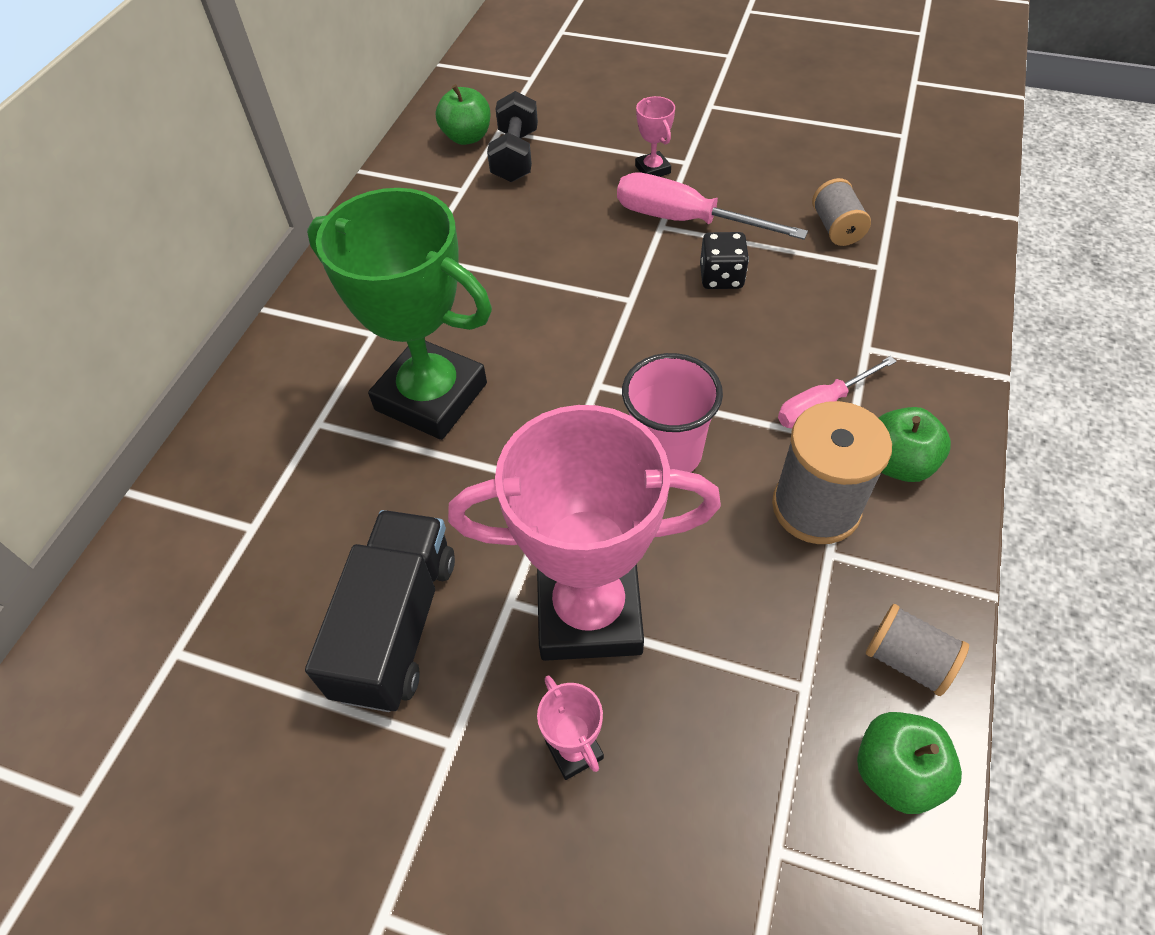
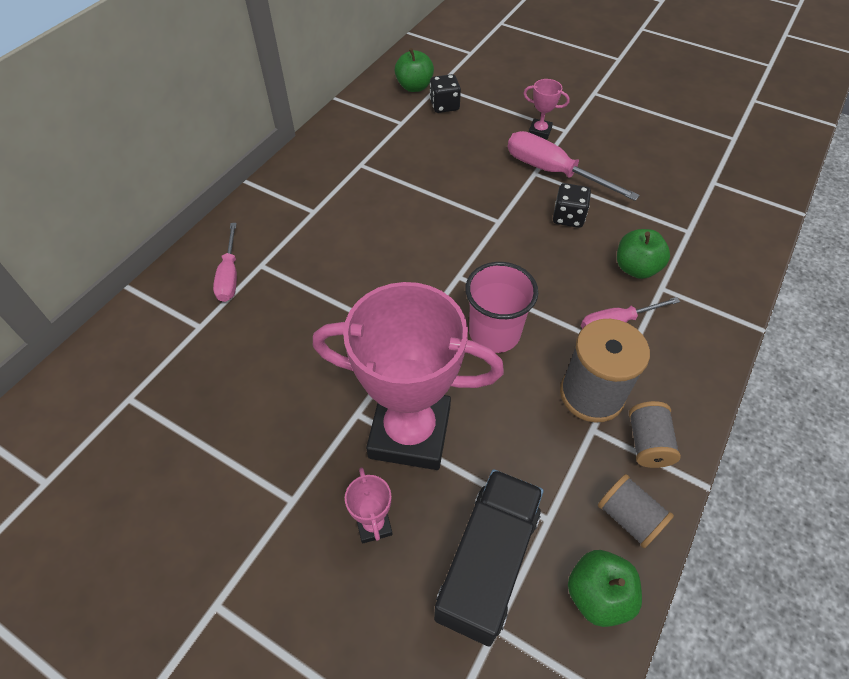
camera: 10 degrees right, 0 degrees up
black truck [305,510,455,712] -> black truck moved to [434,469,543,647]
green trophy [307,188,492,440] -> none
black dumbbell [487,91,538,182] -> black dice [430,74,461,113]
pink trophy [635,96,675,177] -> pink trophy turned 60 degrees counterclockwise [523,79,570,140]
grey spool [812,178,871,246] -> grey spool moved to [629,401,681,468]
green apple [879,407,951,482] -> green apple moved to [617,229,670,279]
none -> pink screwdriver [213,223,237,302]

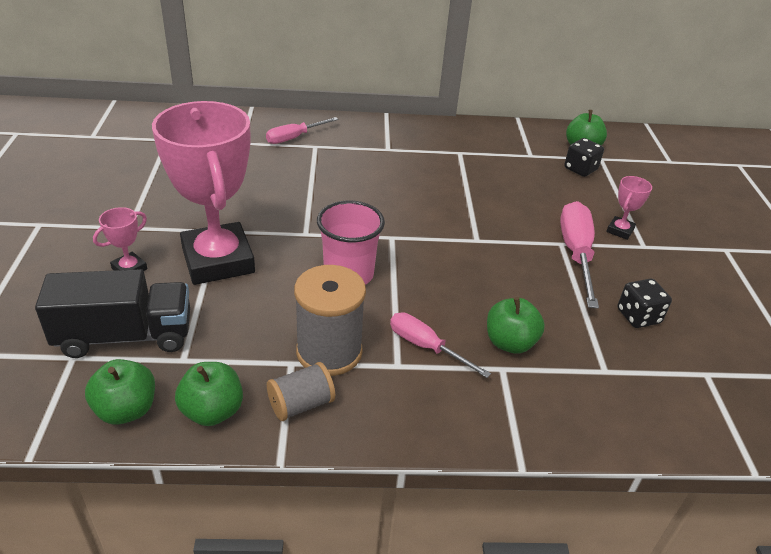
camera: 55 degrees right, 15 degrees down
pink trophy [523,79,570,140] -> pink trophy turned 45 degrees clockwise [606,176,652,240]
black dice [553,183,591,228] -> black dice moved to [618,279,672,328]
grey spool [598,474,674,548] -> green apple [175,362,243,426]

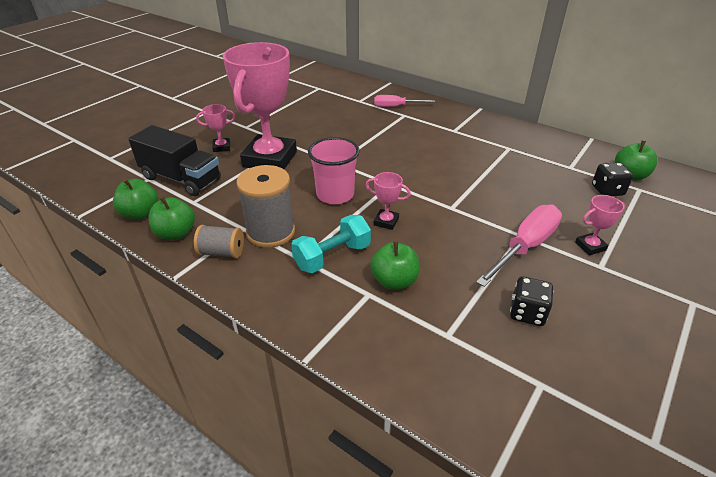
camera: 40 degrees right, 0 degrees up
pink screwdriver [390,312,491,378] -> turquoise dumbbell [291,215,371,273]
none -> pink trophy [366,172,411,230]

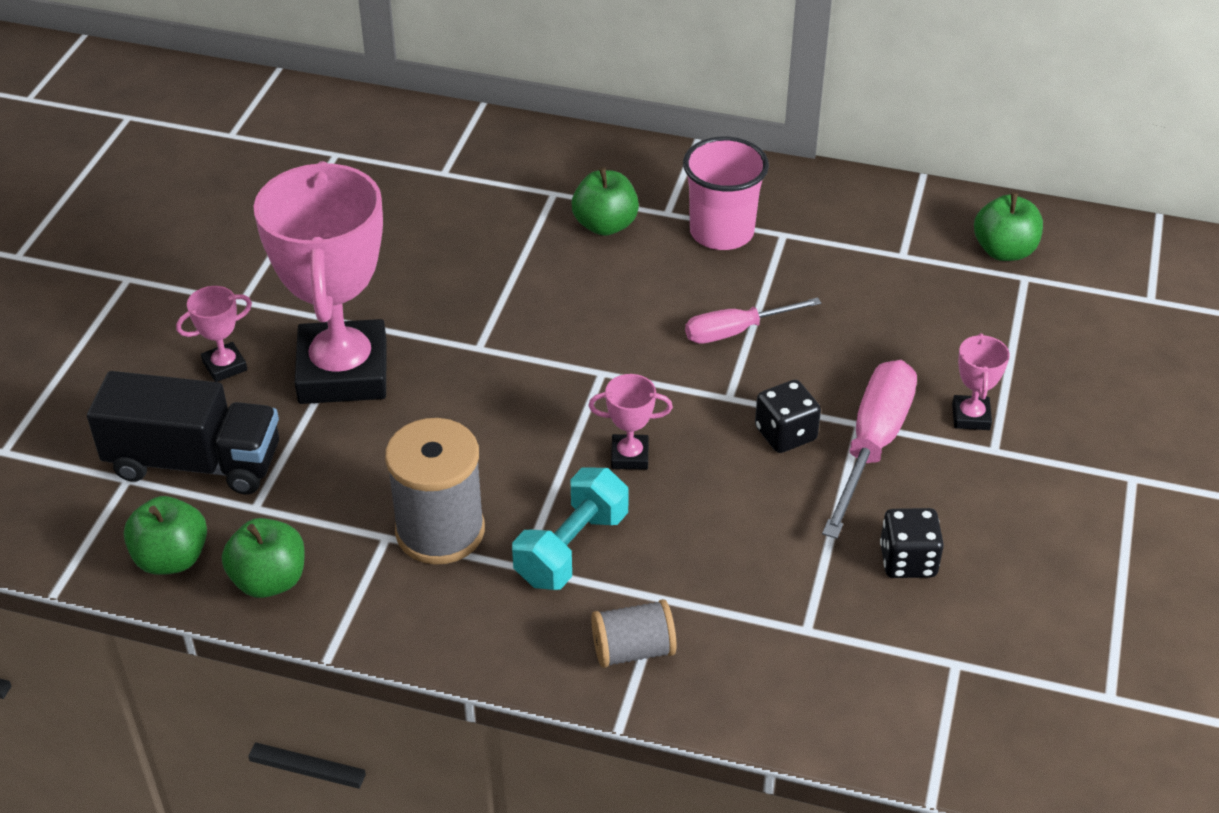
camera: 20 degrees left, 5 degrees up
grey spool [194,225,244,258] -> grey spool moved to [591,599,677,668]
pink cup [308,137,360,204] -> pink cup moved to [683,137,769,250]
green apple [370,241,419,290] -> green apple moved to [571,167,639,236]
pink screwdriver [374,95,435,107] -> pink screwdriver moved to [685,298,821,344]
pink trophy [575,195,625,255] -> pink trophy turned 45 degrees counterclockwise [952,333,1010,430]
black dice [592,162,633,196] -> black dice moved to [755,380,821,453]

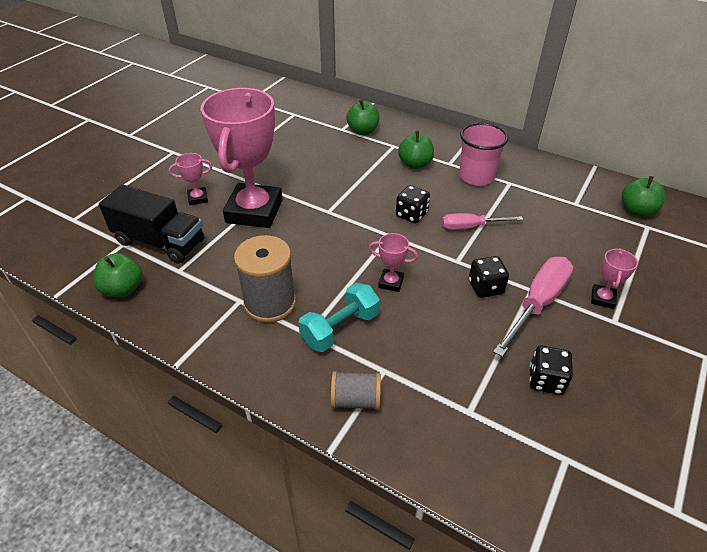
camera: 15 degrees right, 0 degrees up
green apple [222,518,305,598] -> green apple moved to [346,99,379,135]
none -> black dice [396,185,430,223]

